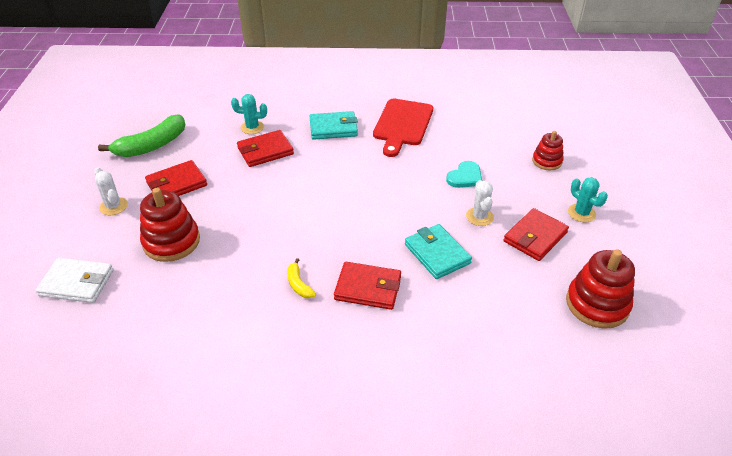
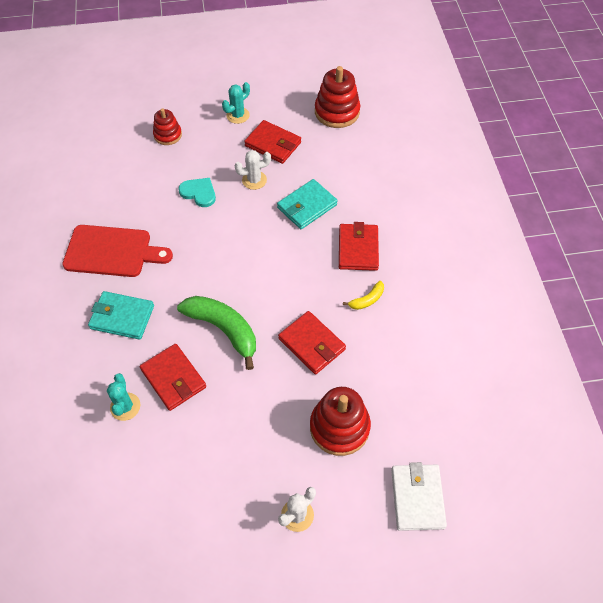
camera: 100 degrees left, 15 degrees up
green banana [98,114,185,157] -> green banana moved to [177,296,256,370]
red wallet [145,160,207,196] -> red wallet moved to [278,311,346,374]
turquoise wallet [310,111,358,140] -> turquoise wallet turned 60 degrees counterclockwise [88,291,154,340]

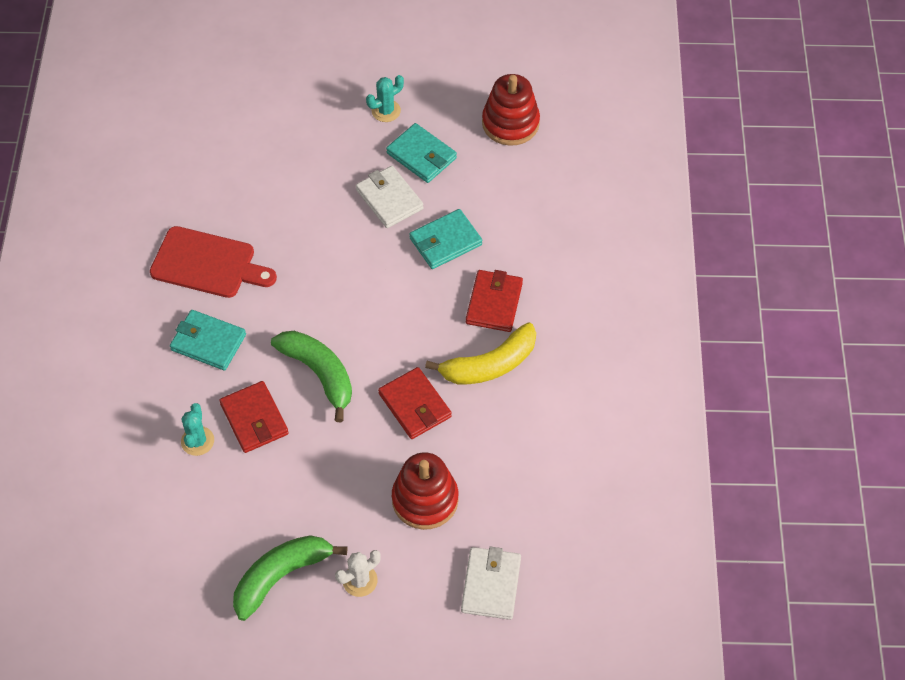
camera: 10 degrees right, 0 degrees up
red stacking toy [153,108,182,145] -> none
turquoise heart [178,178,216,207] -> none
white cactus [235,150,271,190] -> white wallet [356,166,424,228]
red wallet [244,120,301,164] -> turquoise wallet [386,123,457,183]
yellow banana [343,281,384,310] -> yellow banana [425,323,536,384], size x2.09
none -> green banana [233,535,347,621]

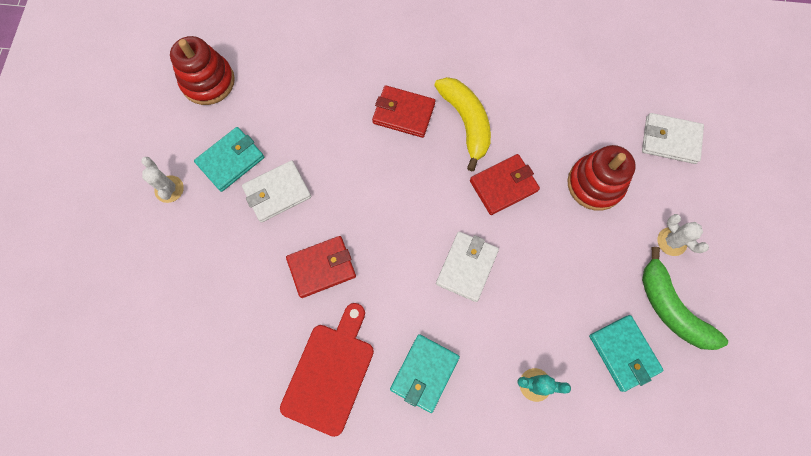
camera: 85 degrees left, 15 degrees up
red wallet [219,381,289,453] -> red wallet moved to [286,236,356,298]
green banana [271,331,352,422] -> white wallet [436,232,499,302]
turquoise cactus [366,75,404,122] -> white cactus [141,157,184,203]
turquoise wallet [409,209,482,269] -> turquoise wallet moved to [589,315,664,392]

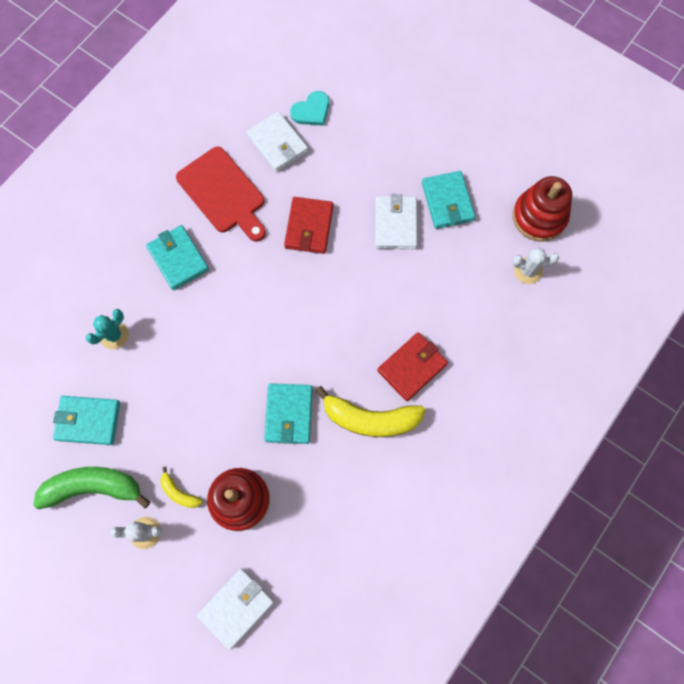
camera: 120 degrees right, 0 degrees up
white cactus [141,157,184,203] -> white cactus moved to [513,248,559,284]
white wallet [436,232,499,302] -> white wallet moved to [247,111,308,172]
red wallet [470,154,540,215] -> turquoise wallet [264,383,313,444]
none -> yellow banana [161,467,202,508]
none -> turquoise heart [290,91,329,126]

